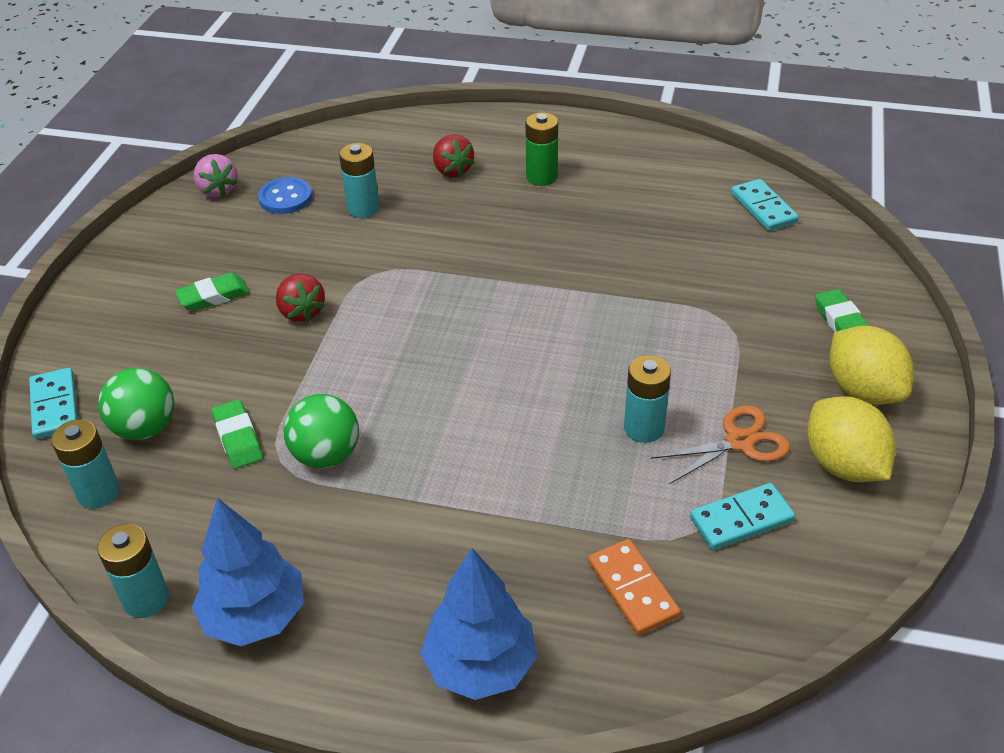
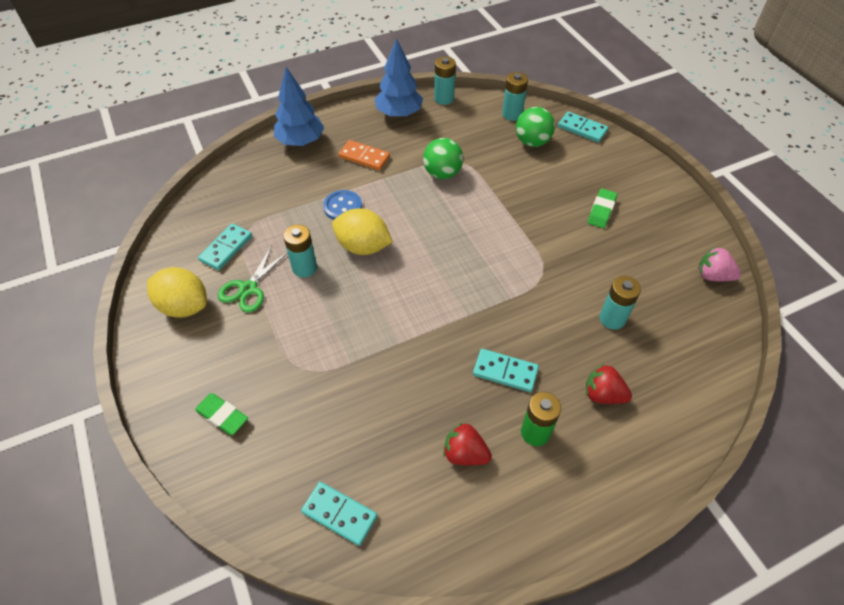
camera: 140 degrees right, 10 degrees up
green eraser [212,399,263,469] -> none
blue button [258,177,312,214] -> blue button moved to [323,190,362,220]
red strawberry [276,274,325,322] -> red strawberry moved to [443,423,492,465]
orange domino [588,539,681,635] -> orange domino moved to [338,140,390,171]
orange scissors [651,405,790,484] -> green scissors [218,245,288,313]
yellow lemon [829,326,914,405] -> yellow lemon moved to [332,208,393,255]
none -> turquoise domino [473,349,539,392]

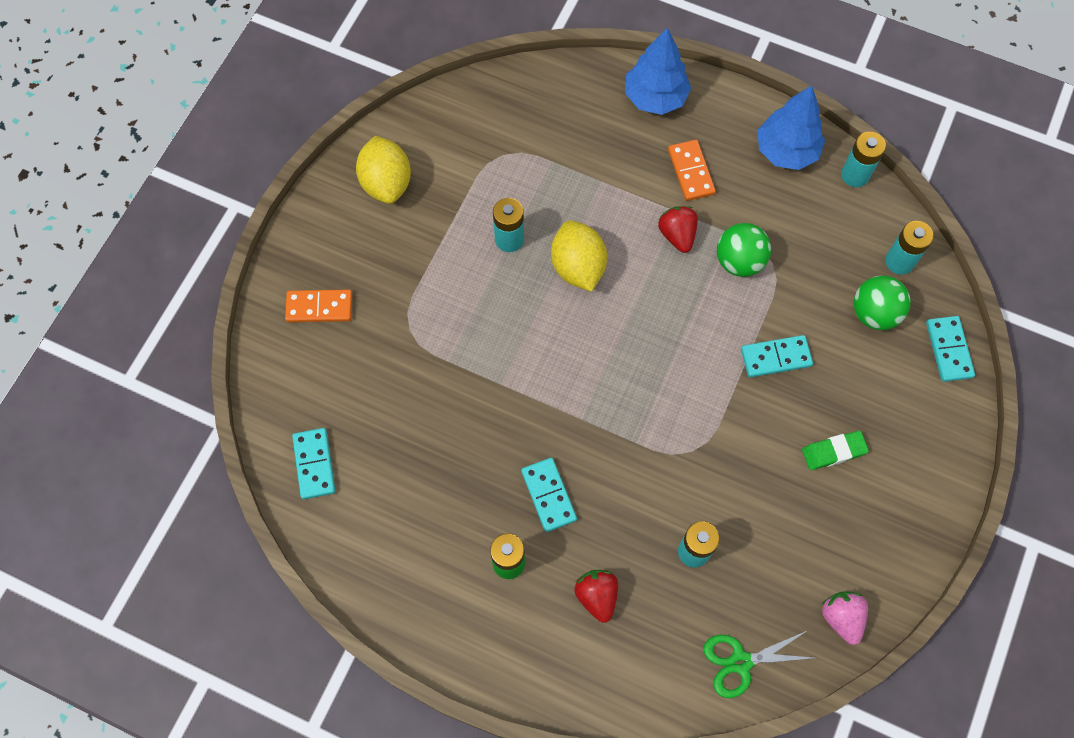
camera: 50 degrees right, 15 degrees up
green eraser [195,393,248,435] -> orange domino [285,290,352,322]
turquoise domino [198,224,252,270] -> turquoise domino moved to [741,335,813,377]
green scissors [218,245,288,313] -> green scissors moved to [703,631,813,698]
blue button [323,190,362,220] -> none
red strawberry [443,423,492,465] -> red strawberry moved to [658,206,698,253]

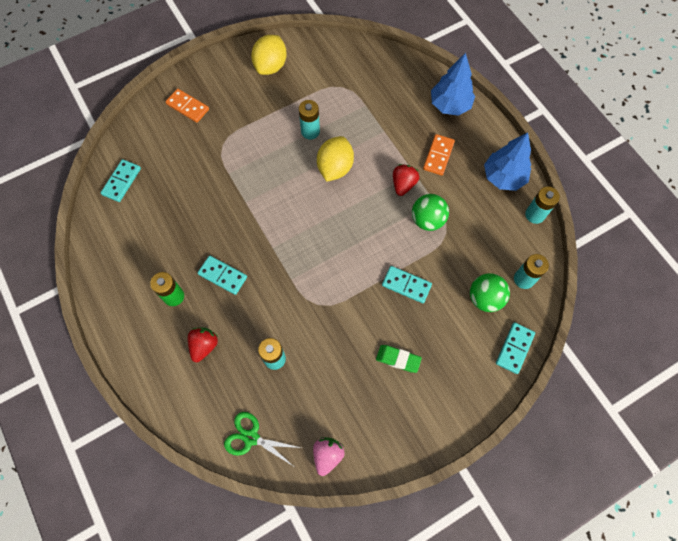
camera: 35 degrees right, 0 degrees up
turquoise domino [521,458,577,532] -> turquoise domino turned 75 degrees counterclockwise [198,256,247,295]

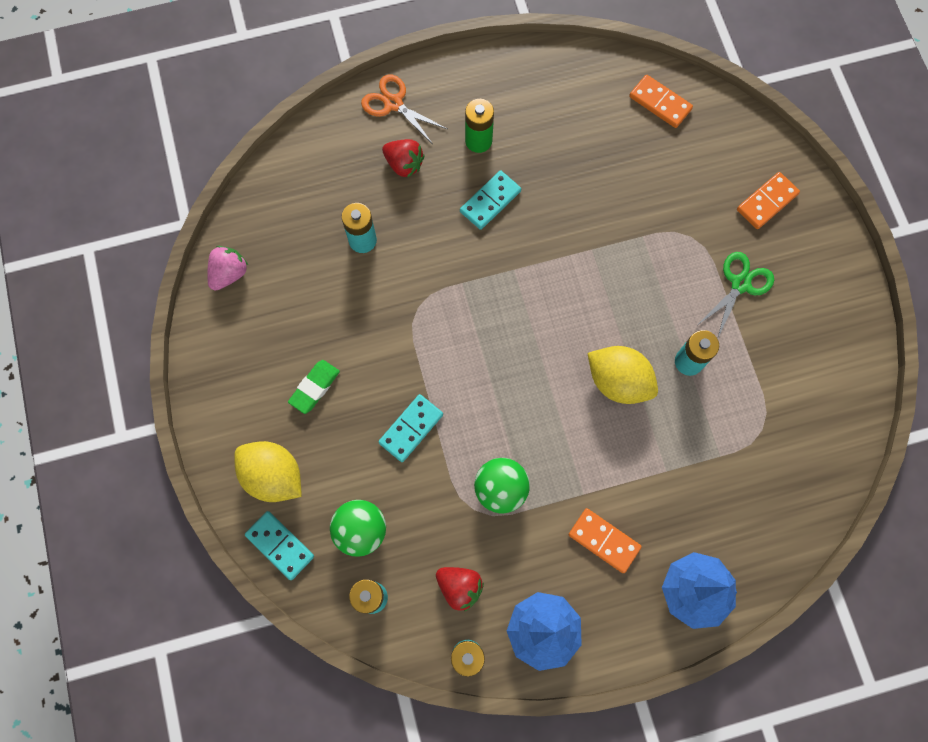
camera: 105 degrees right, 5 degrees up
turquoise domino [101,159,141,202] -> orange domino [629,75,693,128]
green scissors [224,412,301,466] -> green scissors moved to [699,252,774,339]
yellow lemon [251,35,287,75] -> yellow lemon moved to [234,441,302,502]
pink strawberry [313,437,345,476] -> pink strawberry turned 90 degrees counterclockwise [207,246,248,291]
red strawberry [393,164,419,196] -> red strawberry moved to [436,567,484,612]
none -> orange scissors [361,74,447,144]

